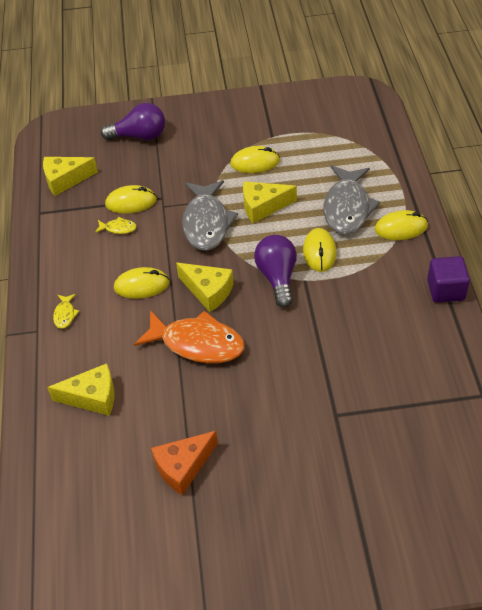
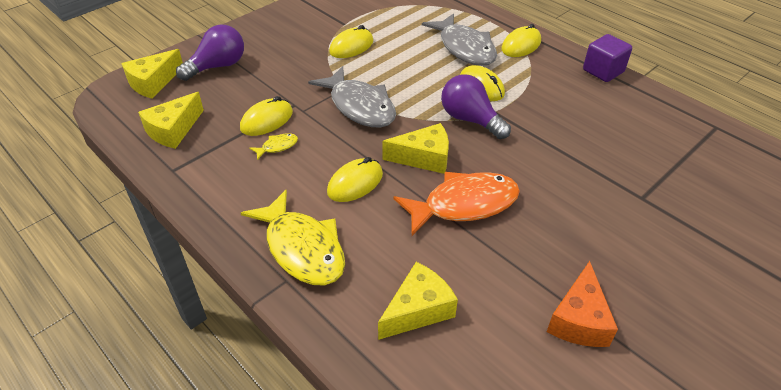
camera: 40 degrees left, 5 degrees down
yellow fish [53,294,79,329] -> yellow fish [241,189,345,286], size x2.36
yellow cheese [243,181,297,223] -> yellow cheese moved to [121,49,183,99]

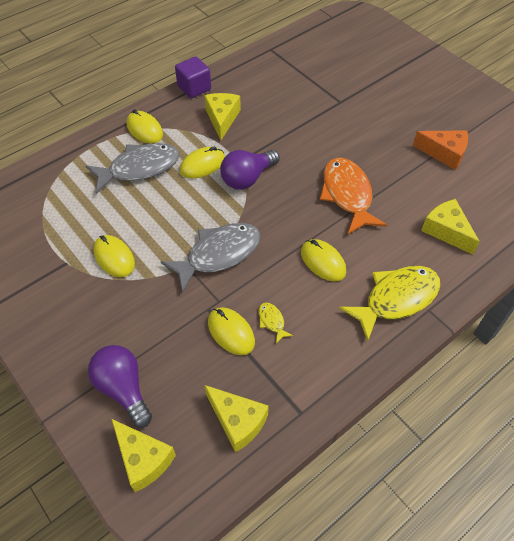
camera: 85 degrees left, 10 degrees up
yellow cheese [383,123,449,174] -> yellow cheese moved to [204,93,241,140]

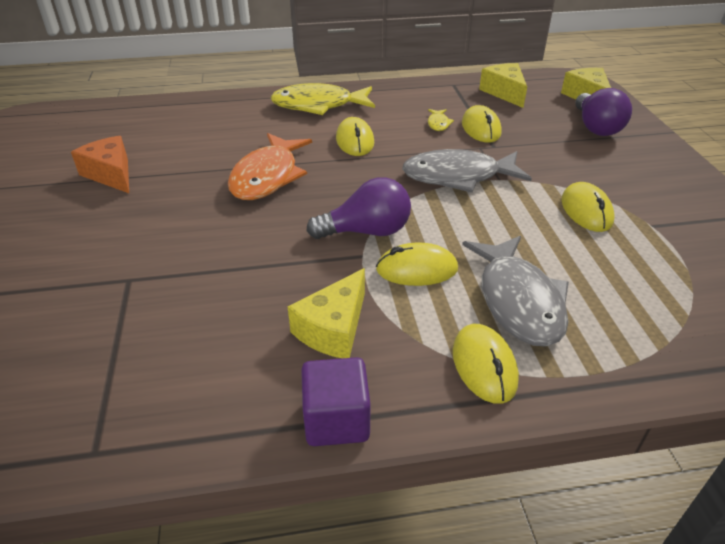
camera: 150 degrees left, 15 degrees down
grey fish [86,143,180,194] -> grey fish turned 105 degrees counterclockwise [462,236,569,347]
yellow cheese [421,199,480,254] -> none

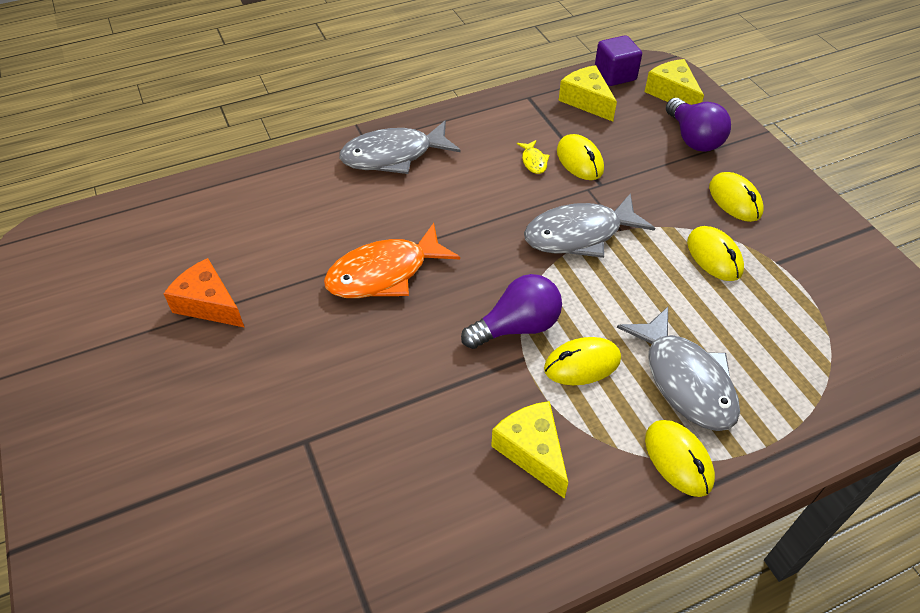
camera: 15 degrees left, 10 degrees up
orange fish [228,133,312,200] -> orange fish turned 60 degrees clockwise [324,223,460,298]
yellow fish [270,83,375,115] -> grey fish [339,120,461,174]
yellow cheese [288,268,365,358] -> yellow cheese turned 135 degrees clockwise [491,401,568,499]
purple cube [301,357,371,446] -> purple cube moved to [595,35,642,86]
yellow mouse [336,117,374,156] -> yellow mouse moved to [709,172,763,222]

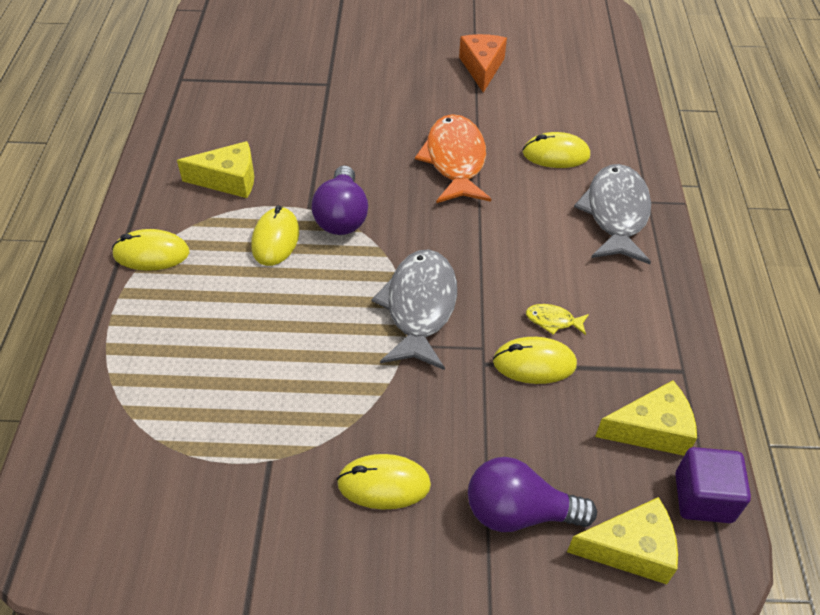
camera: 115 degrees right, 0 degrees up
orange cheese [164,258,245,328] -> orange cheese turned 60 degrees counterclockwise [459,34,507,93]
grey fish [617,307,740,431] -> none
yellow mouse [687,226,744,281] -> yellow mouse moved to [523,132,590,168]

